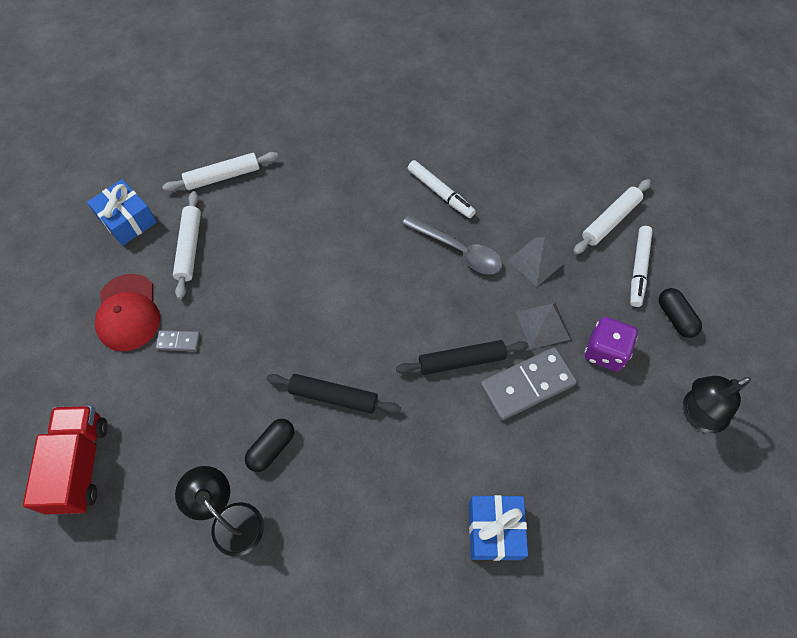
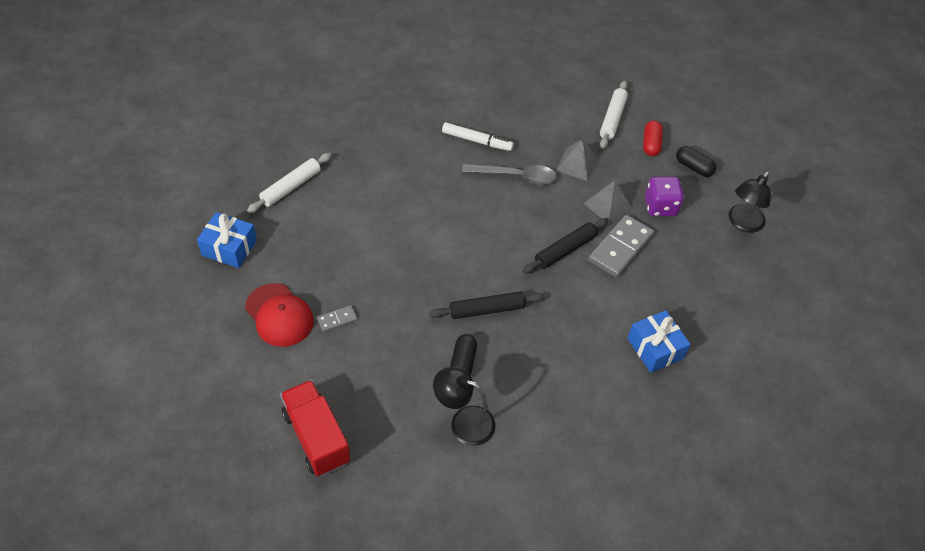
camera: 30 degrees left, 10 degrees down
white rolling pin [173,191,201,299] -> none
white marker [630,226,653,307] -> red capsule [643,121,663,156]

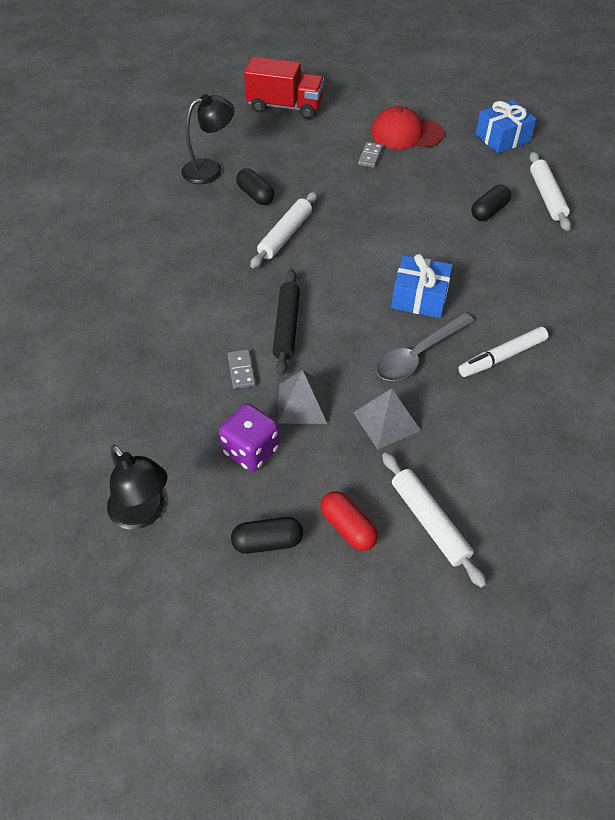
camera: 135 degrees right, 0 degrees up
black rolling pin [430,291,544,319] -> white rolling pin [250,192,317,268]
grey domino [588,215,654,278] -> grey domino [227,349,256,389], size x0.49
blue gift [627,310,691,373] -> blue gift moved to [391,254,453,318]
black lamp [728,171,771,233] -> black lamp turned 150 degrees clockwise [107,445,168,530]
none -> black capsule [471,185,511,221]

